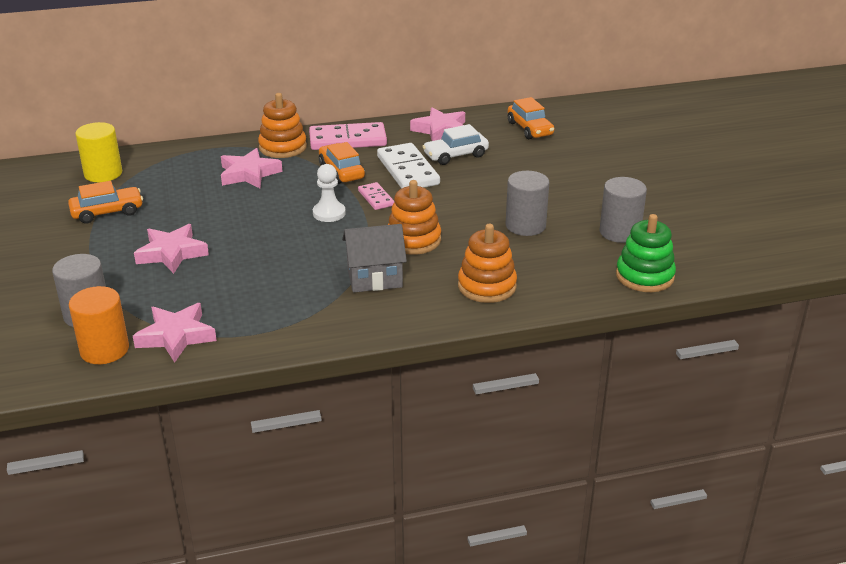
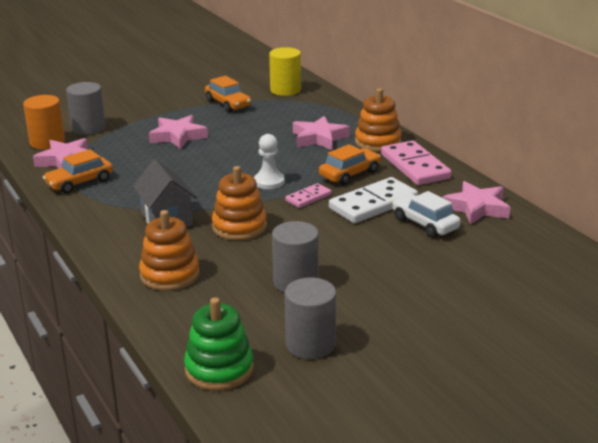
camera: 75 degrees right, 5 degrees down
orange car [508,97,554,139] -> orange car moved to [42,149,113,194]

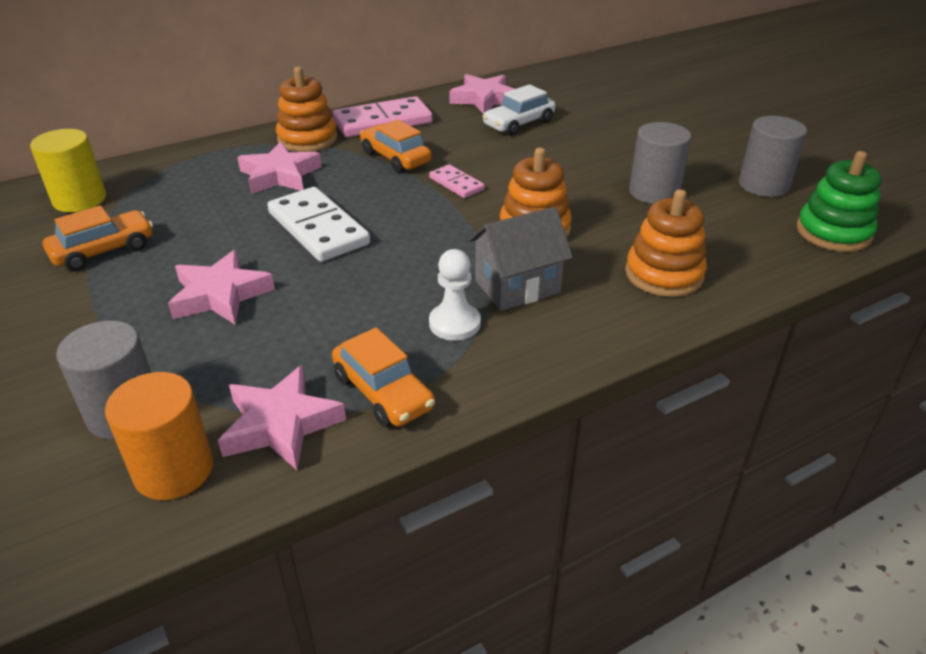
camera: 90 degrees left, 10 degrees up
white pawn [254,134,285,189] -> white pawn moved to [429,249,481,340]
white domino [329,177,418,223] -> white domino moved to [267,187,370,262]

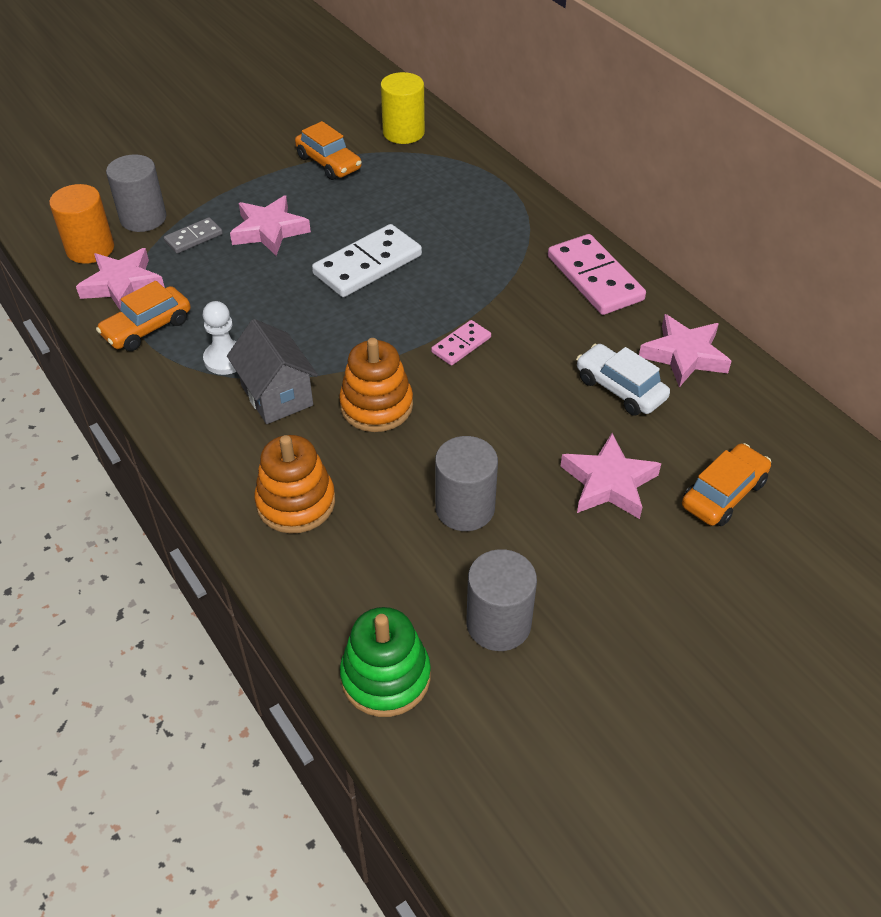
camera: 85 degrees right, 10 degrees up
pink star [237,142,322,194] -> pink star moved to [561,433,661,519]
orange stacking toy [276,67,337,152] -> none
orange car [360,120,431,173] -> orange car moved to [682,443,771,526]
none -> grey domino [164,217,223,253]

